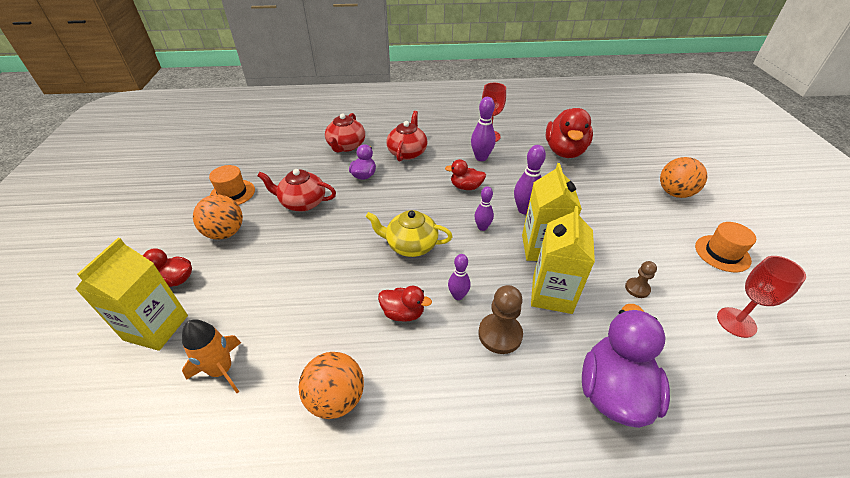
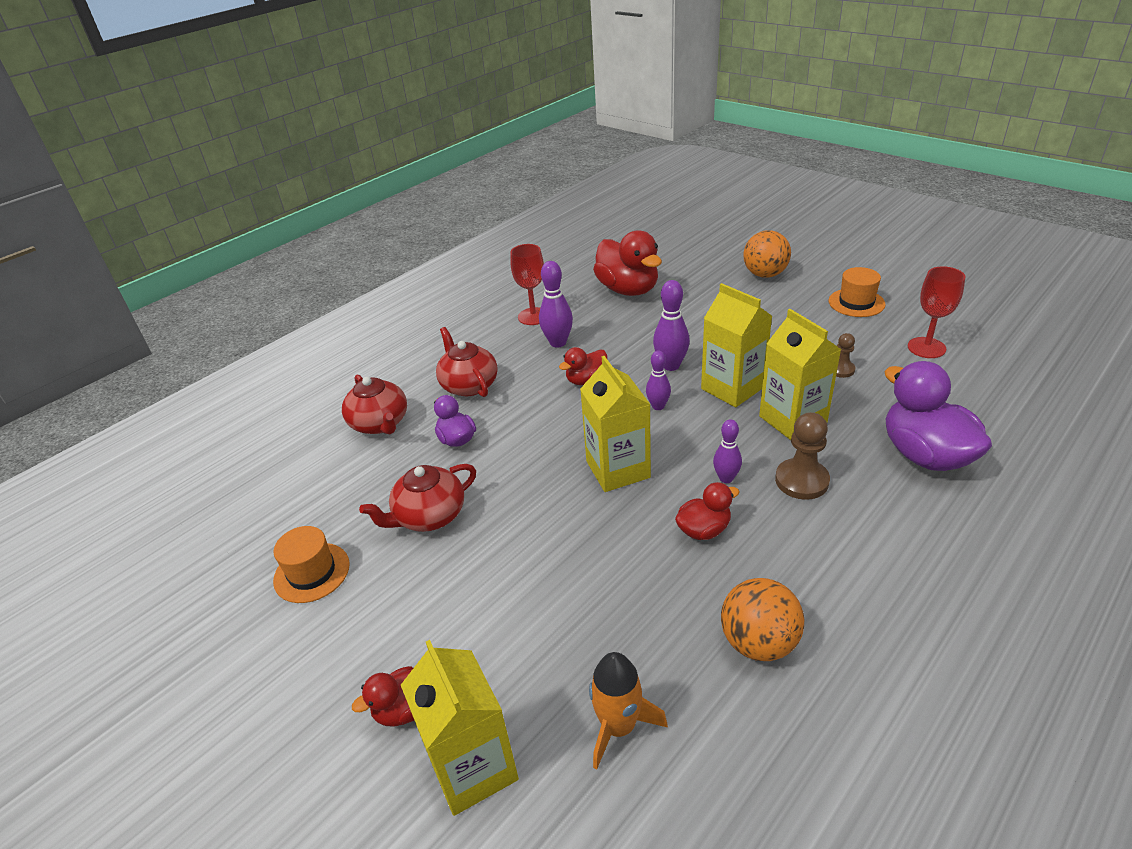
camera: 40 degrees left, 5 degrees down
orange ball [193,195,243,240] -> none
yellow teapot [366,210,453,257] -> yellow carton [580,356,651,492]

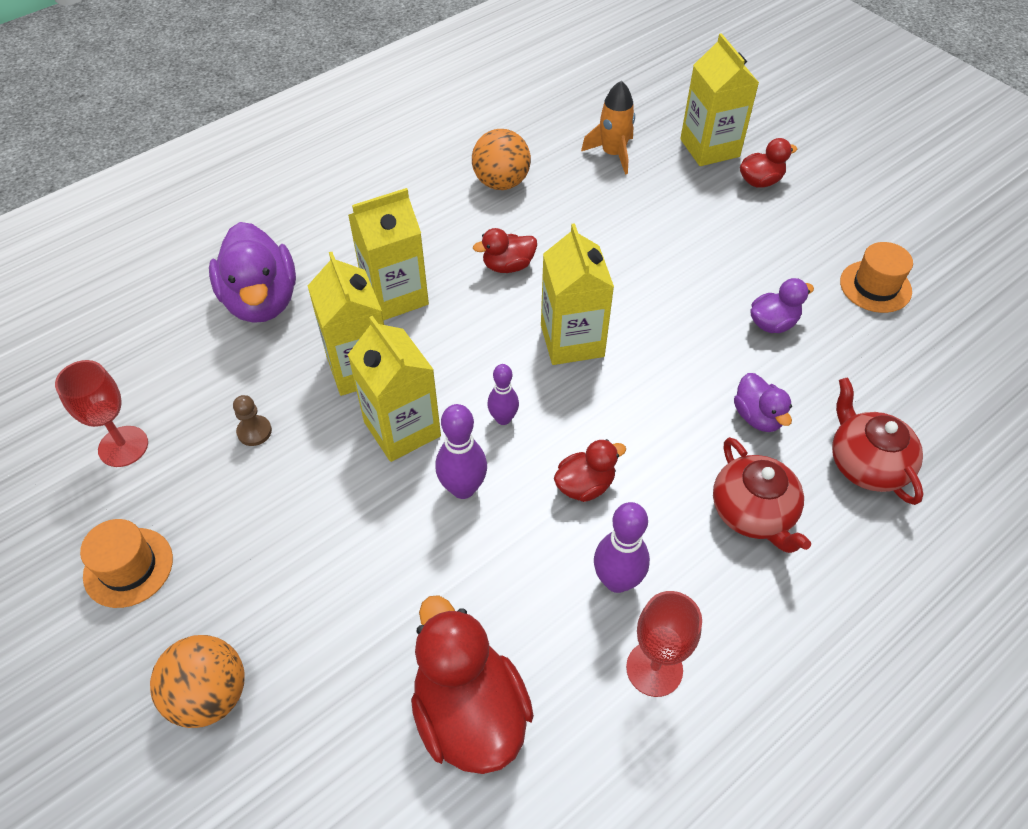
camera: 175 degrees left, 15 degrees up
red teapot [359,464,476,532] -> purple duck [750,278,814,333]
purple bowling pin [713,419,742,483] -> none
brown pawn [775,412,830,500] -> yellow carton [348,188,429,321]

